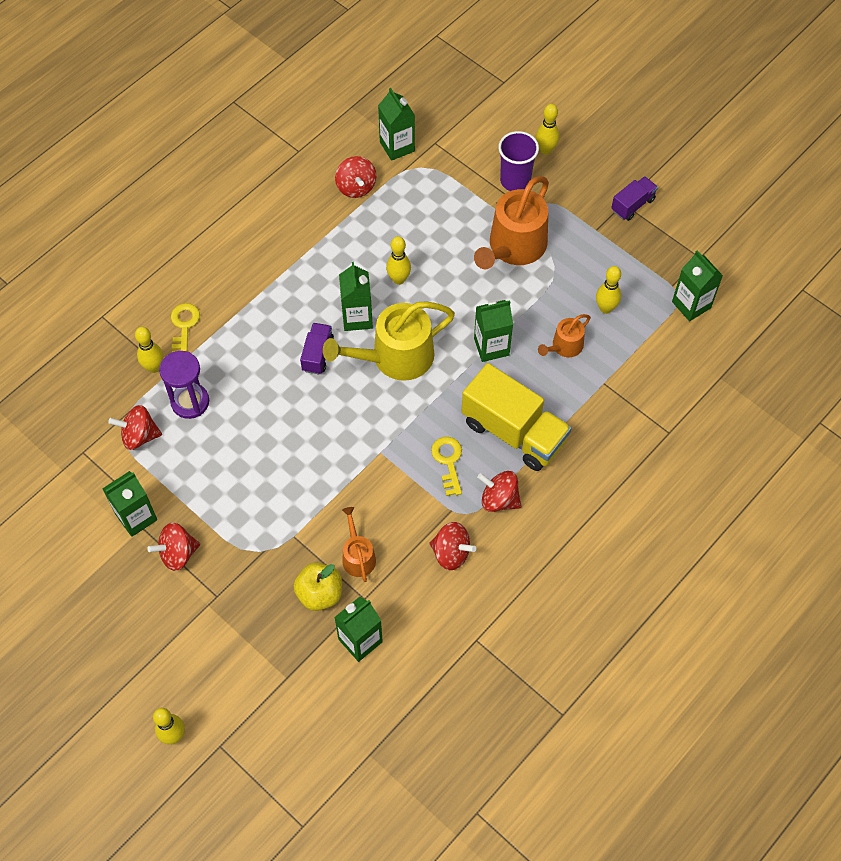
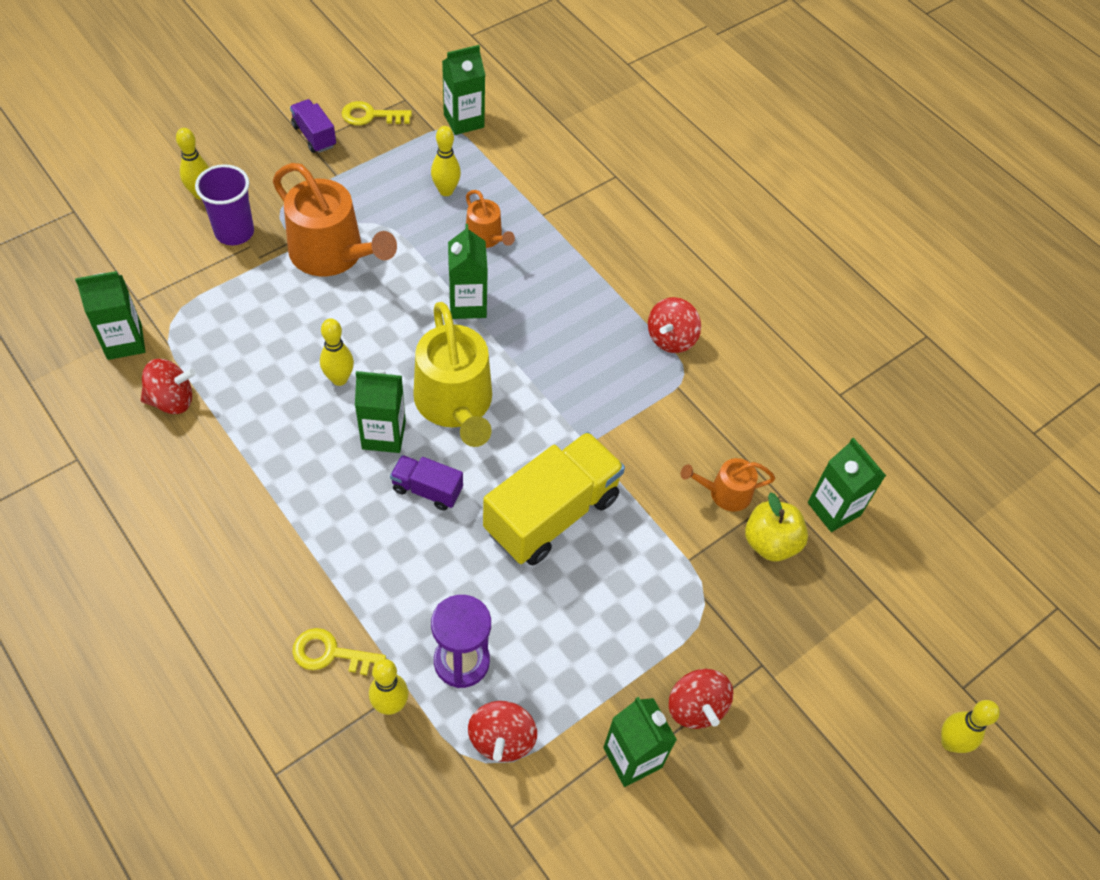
camera: 85 degrees left, 5 degrees down
red spinning top [429,522,476,570] -> none
yellow key [431,437,462,496] -> yellow key moved to [342,101,412,125]
yellow truck [462,363,572,471] -> yellow truck moved to [483,432,625,565]

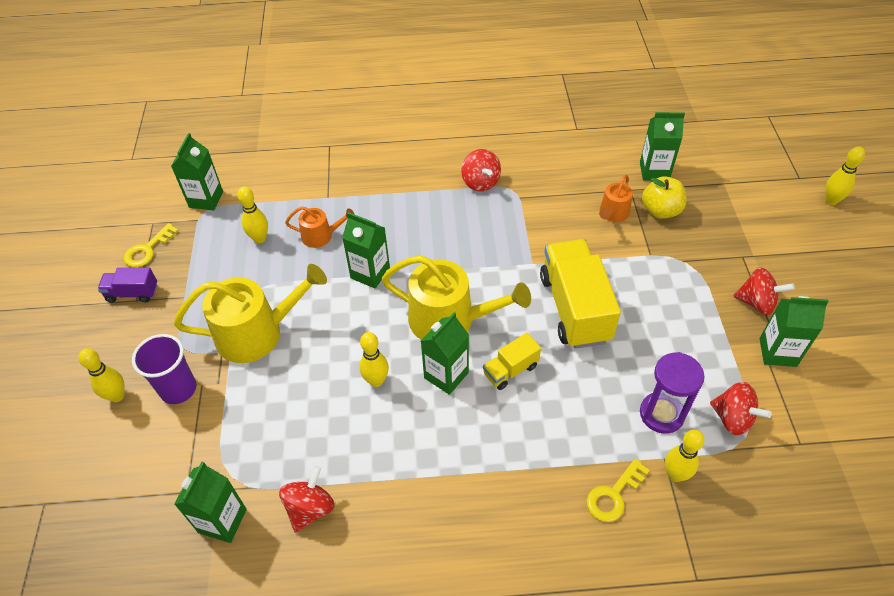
camera: 50 degrees left, 5 degrees down
orange watering can [273,163,397,276] -> yellow watering can [174,264,327,363]
purple truck [390,455,463,511] -> yellow truck [483,333,541,390]

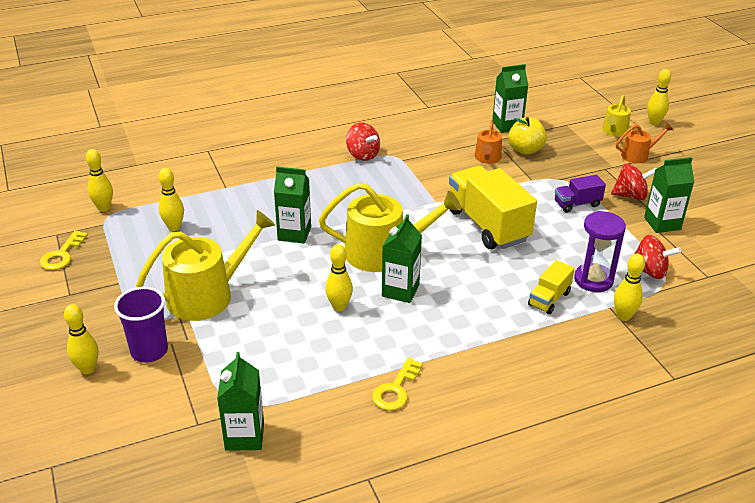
camera: 20 degrees left, 15 degrees down
purple truck [98,268,157,303] -> purple truck moved to [555,175,606,213]
green carton [171,133,223,210] -> yellow bowling pin [86,149,113,212]
red spinning top [279,466,335,533] -> none
orange watering can [285,206,354,248] -> orange watering can moved to [616,123,673,163]
yellow truck [483,333,541,390] -> yellow truck moved to [528,260,575,314]
yellow key [586,458,650,522] -> yellow key moved to [372,358,423,411]
none -> yellow watering can [602,95,631,136]

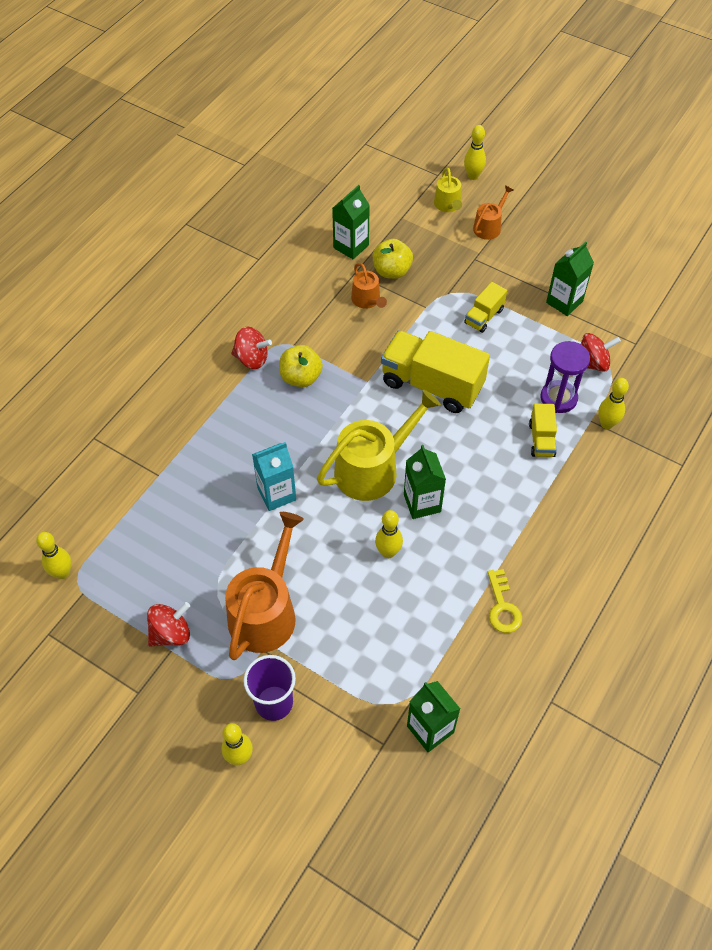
camera: 35 degrees left, 20 degrees up
yellow key [40,231,88,270] -> none
yellow watering can [136,210,275,321] -> orange watering can [225,512,304,660]
yellow bowling pin [159,168,184,231] -> none
green carton [274,167,311,243] -> turquoise carton [252,442,296,511]
purple truck [555,175,606,213] -> yellow truck [464,282,507,333]
red spinning top [611,163,657,200] -> red spinning top moved to [147,602,190,647]
none -> yellow apple [279,345,323,387]

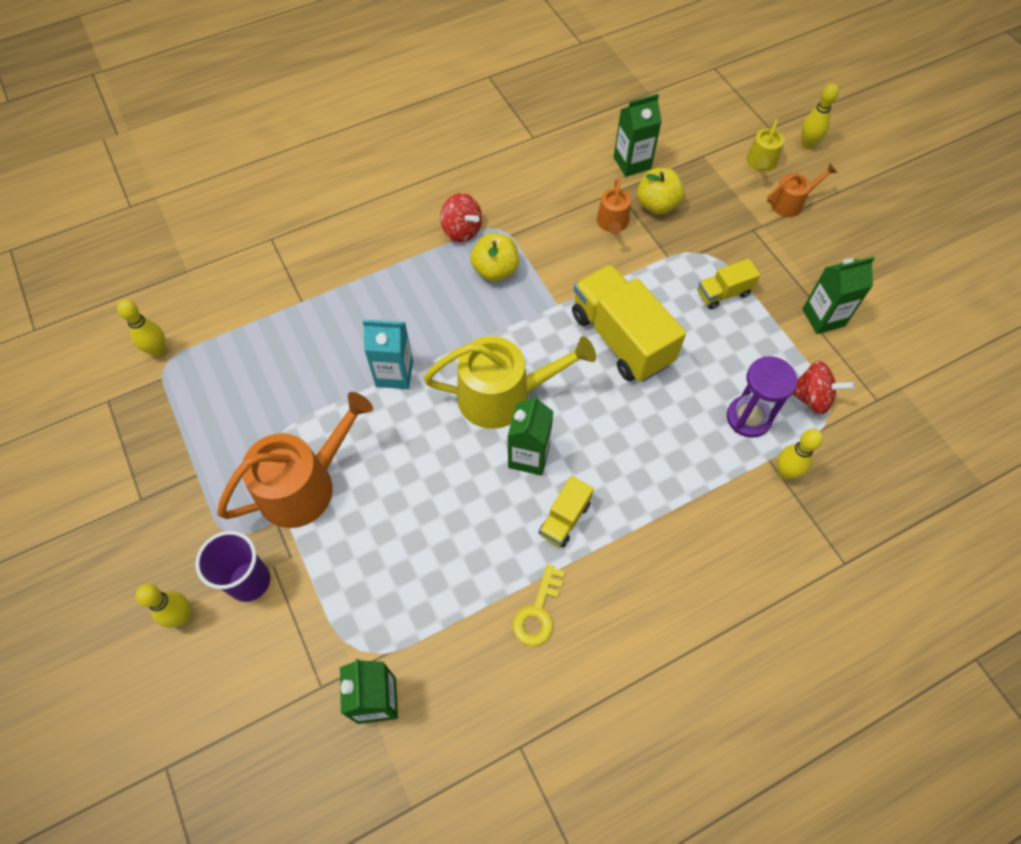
camera: 30 degrees right, 5 degrees up
red spinning top [147,602,190,647] -> none
yellow bowling pin [375,510,403,558] -> none
yellow truck [529,404,557,457] -> yellow truck moved to [539,476,594,548]

